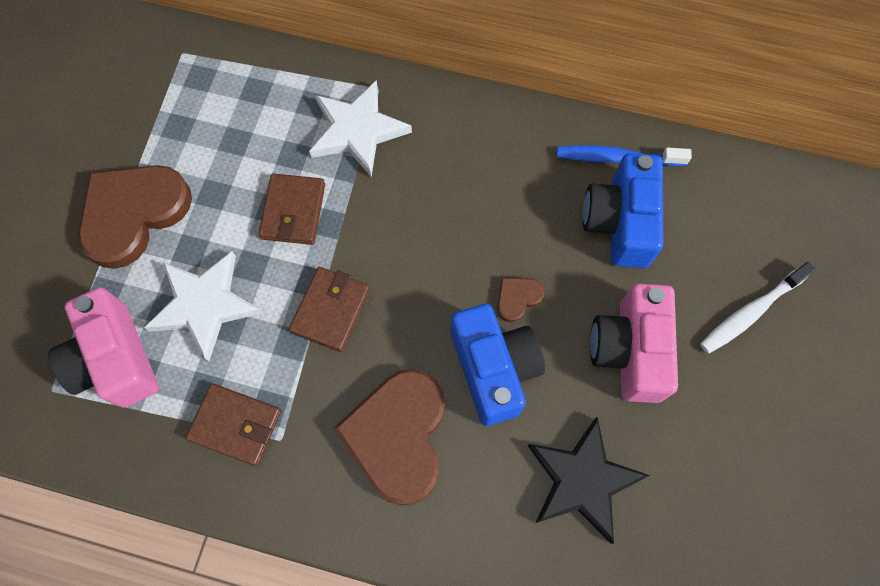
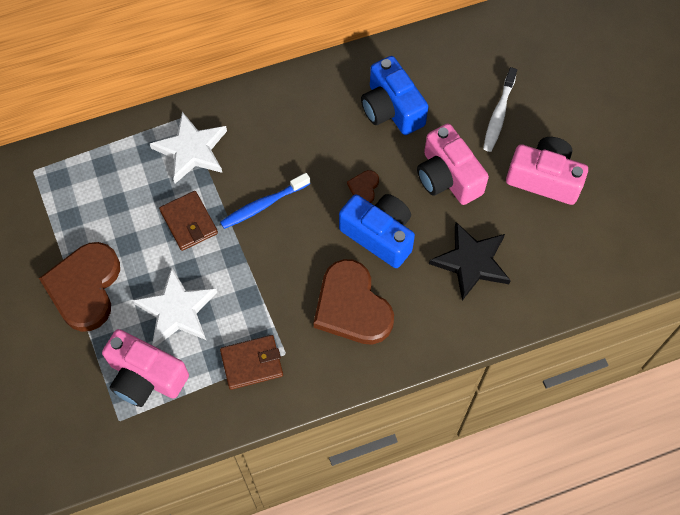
camera: 35 degrees left, 5 degrees down
brown wallet [289,267,370,352] -> none
blue toothbrush [557,145,692,166] -> blue toothbrush moved to [220,173,310,229]
none -> pink camera [506,137,588,205]

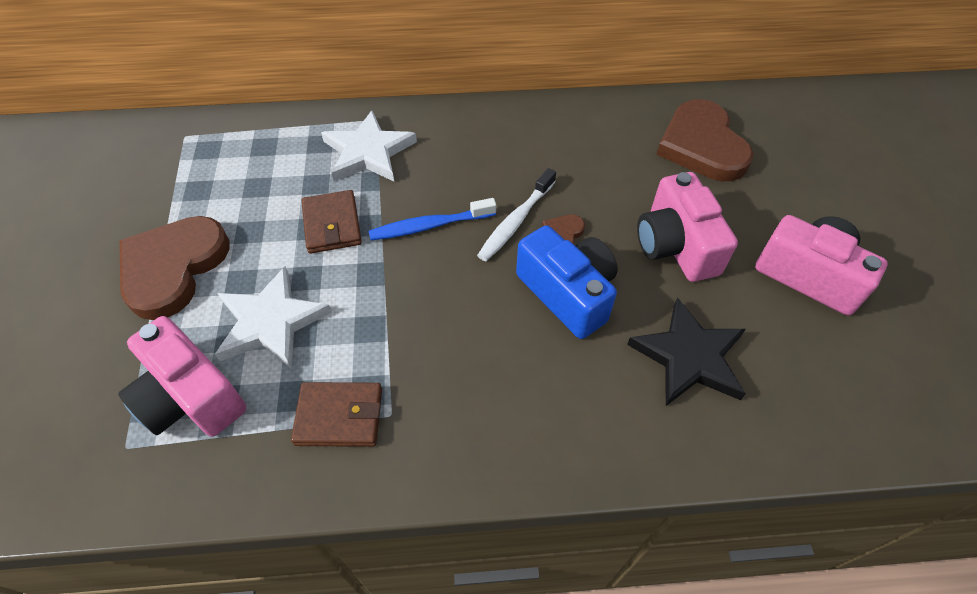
camera: 15 degrees right, 10 degrees down
brown heart [313,259,394,345] -> brown heart moved to [656,99,754,181]
blue camera [361,56,428,135] -> none
white toothbrush [483,67,517,152] -> white toothbrush moved to [477,168,556,261]

